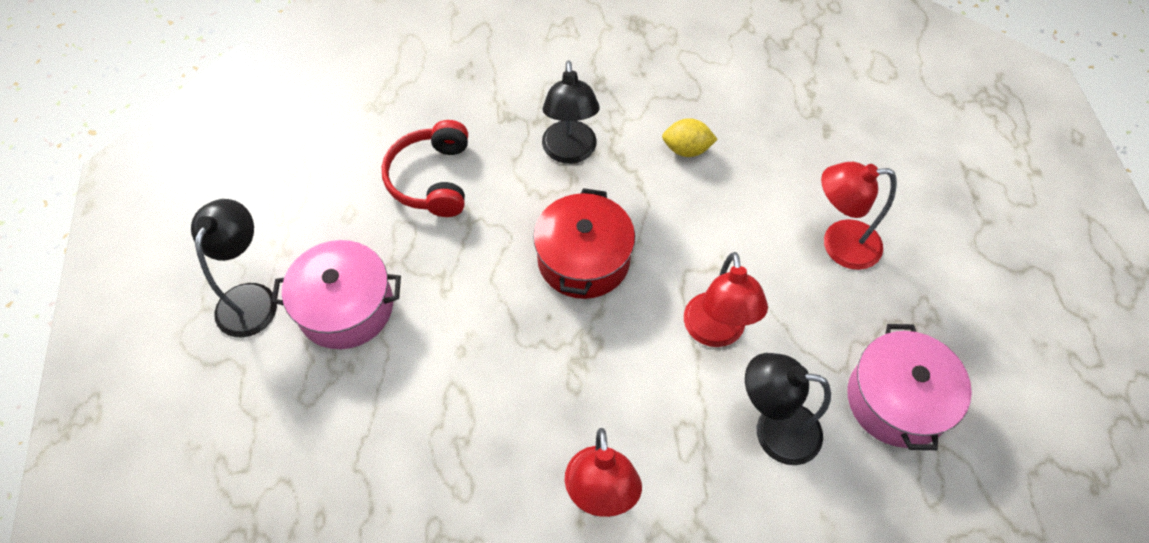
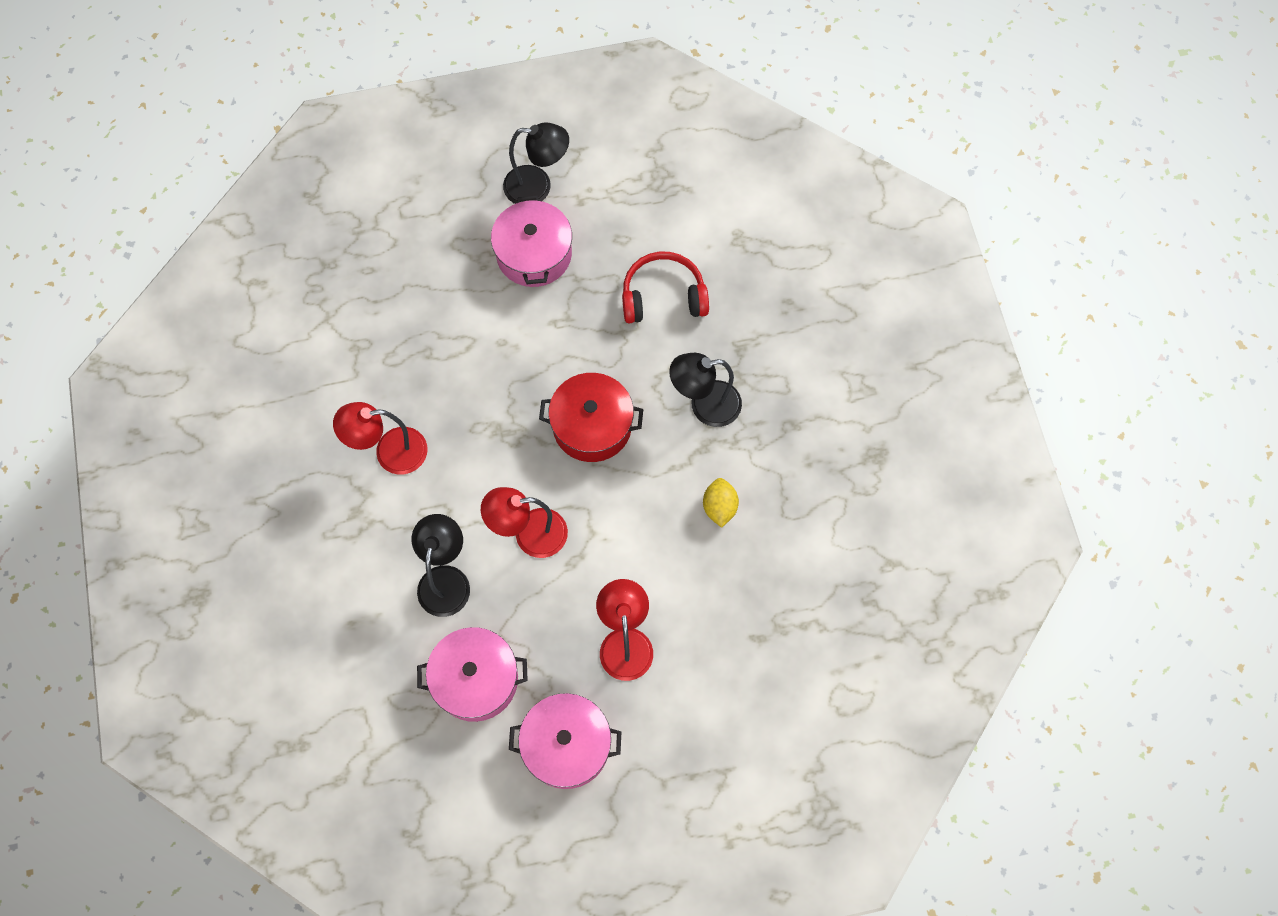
camera: 85 degrees right, 10 degrees up
none -> pink pot [509,693,621,789]

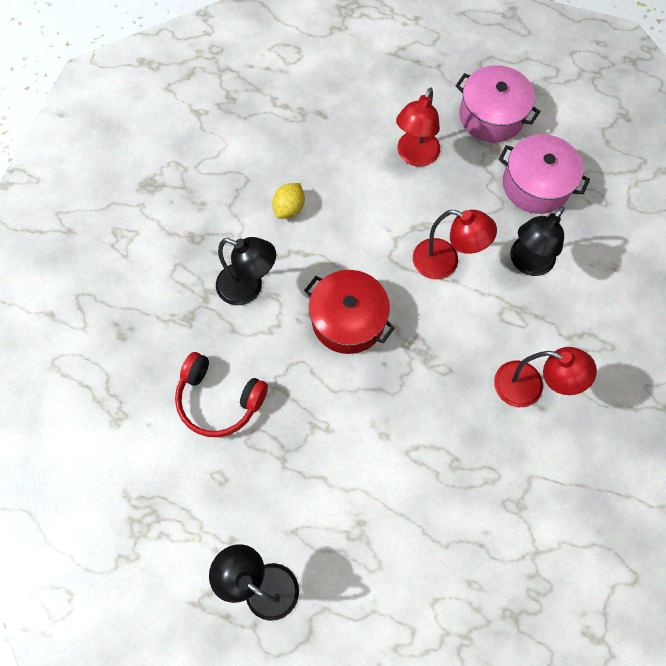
camera: 150 degrees left, 0 degrees up
pink pot [491,196,572,287] -> none

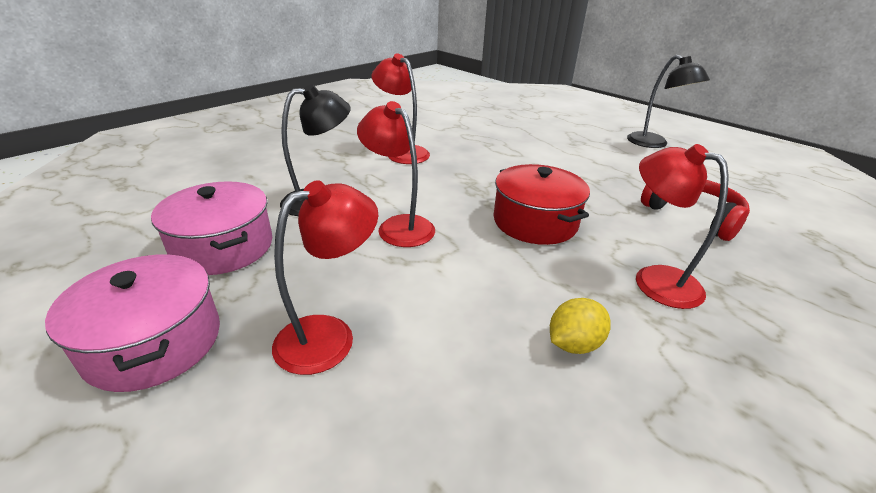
camera: 155 degrees left, 35 degrees down
black lamp [216,237,276,305] -> red lamp [636,144,729,309]

